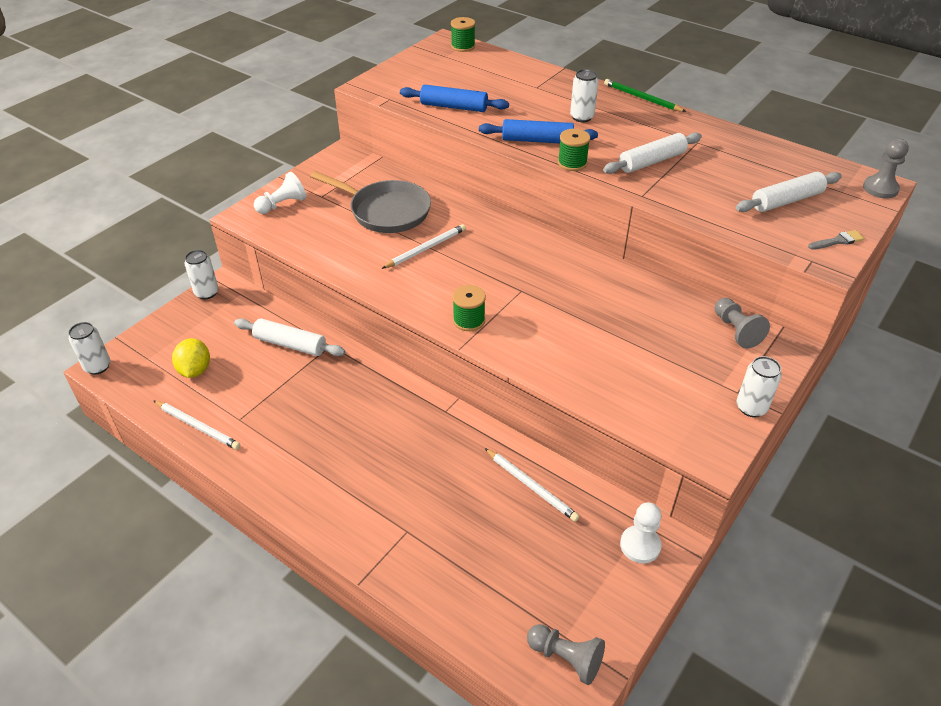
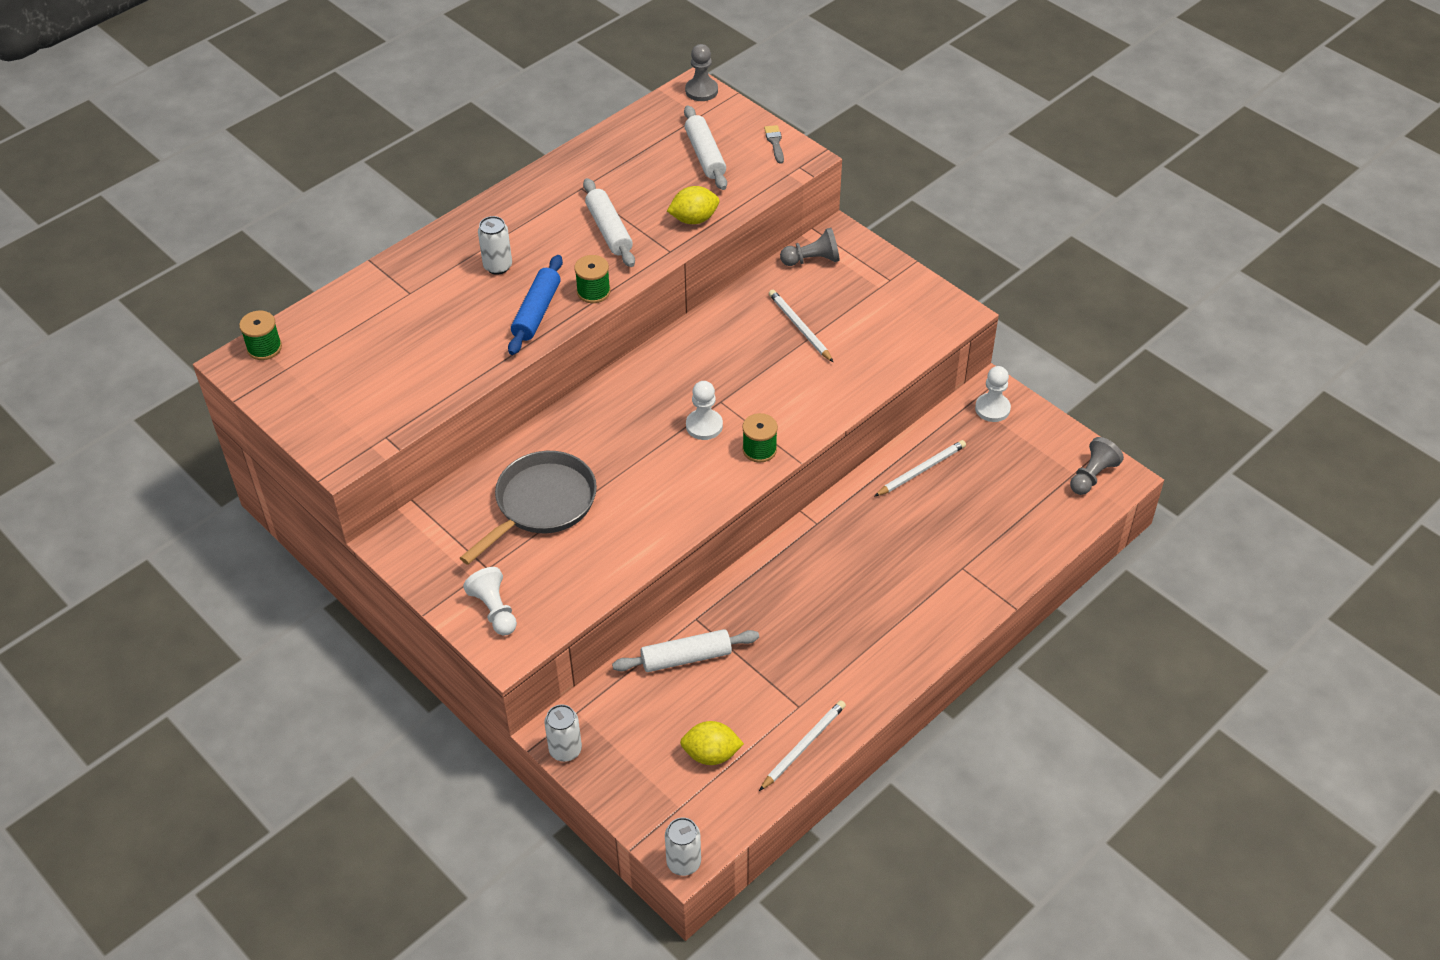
camera: 80 degrees left, 5 degrees up
white rolling pin [234,318,345,356] -> white rolling pin turned 45 degrees clockwise [612,629,759,672]
white pencil [381,224,466,269] -> white pencil moved to [769,290,833,362]
blue rolling pin [400,85,509,112] -> none
green pencil [604,79,686,112] -> none
white can [737,356,782,417] -> none
none -> yellow lemon [667,186,719,224]
none -> white pawn [686,381,723,440]

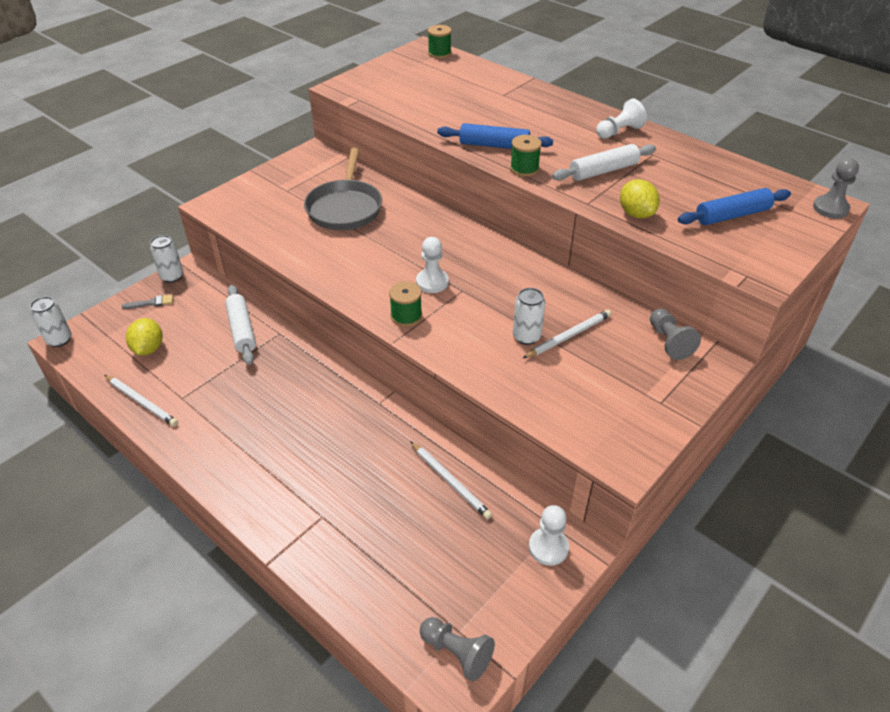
camera: 85 degrees right, 5 degrees down
grey pan [460,451,597,565] -> grey pan turned 60 degrees clockwise [304,148,382,230]
white pawn [463,567,517,635] -> white pawn moved to [596,98,647,139]
white can [478,216,512,275] -> white can moved to [513,288,545,345]
white rolling pin [684,105,727,190] -> blue rolling pin [678,188,791,225]
grey brush [764,125,784,164] -> grey brush moved to [122,294,173,309]

